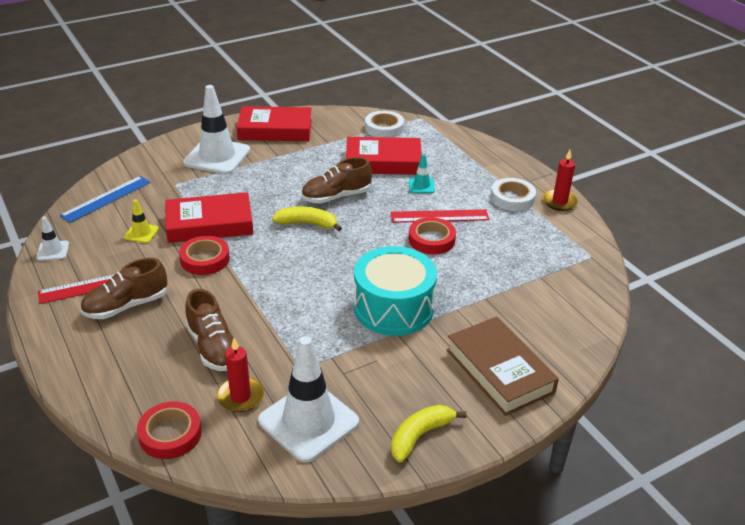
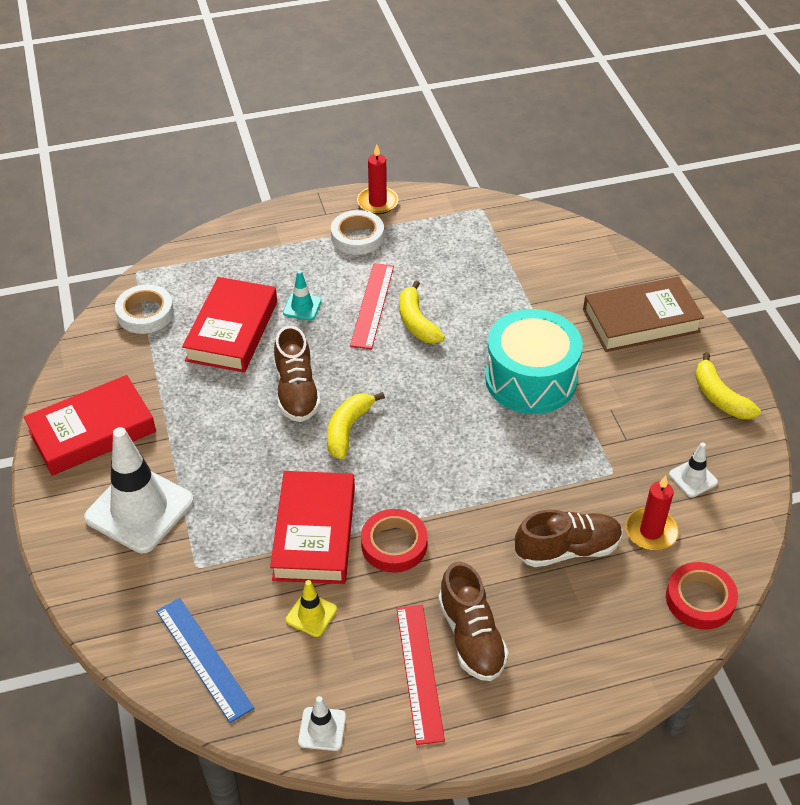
camera: 75 degrees left, 10 degrees up
red book [237,106,312,141] -> red book turned 45 degrees clockwise [24,375,156,476]
white traffic cone [258,336,359,463] -> white traffic cone [669,442,718,497], size x0.45
red tape [408,217,456,255] -> yellow banana [399,281,445,344]

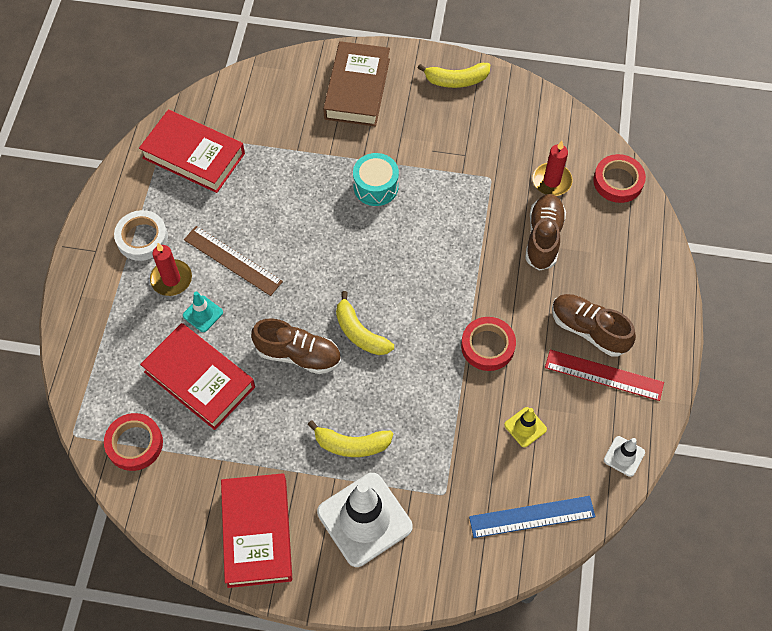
camera: 65 degrees left, 15 degrees up
white tape [115,285,174,334] -> red tape [104,413,163,471]
red book [270,471,355,584] -> red book moved to [139,110,245,193]
red ruler [350,263,394,349] -> brown ruler [184,226,283,296]
red candle [357,144,399,214] -> red candle moved to [150,243,192,296]
yellow banana [399,281,445,344] -> yellow banana moved to [308,420,393,457]
brown shoe [438,561,509,681] -> brown shoe turned 150 degrees counterclockwise [552,294,636,357]
turquoise drum [485,309,583,414] -> turquoise drum [353,153,399,206], size x0.58
white traffic cone [669,442,718,497] -> none

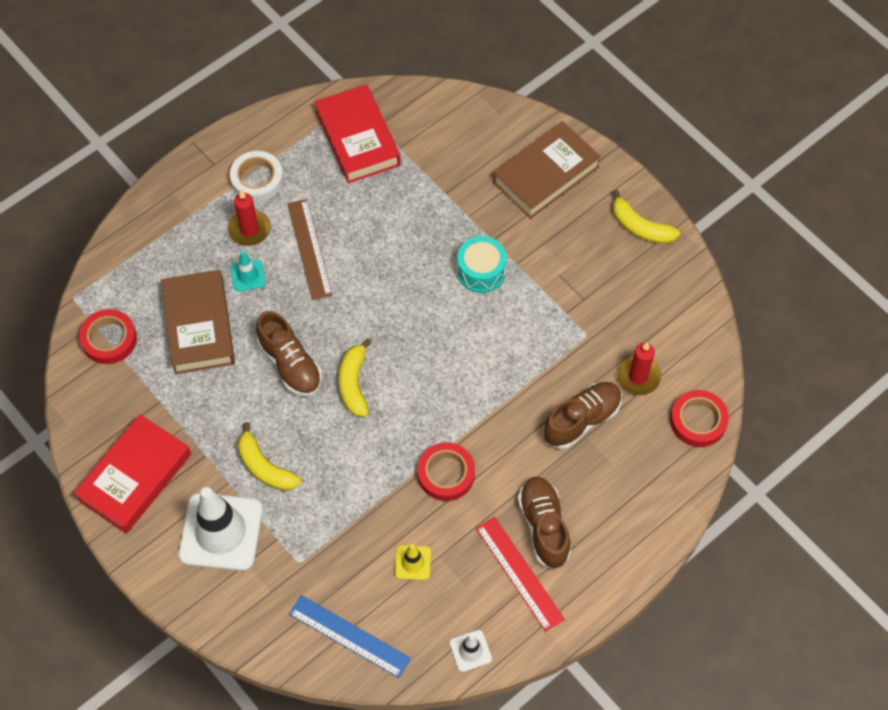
camera: 40 degrees right, 0 degrees up
red book [140,323,255,430] -> brown book [161,270,235,374]

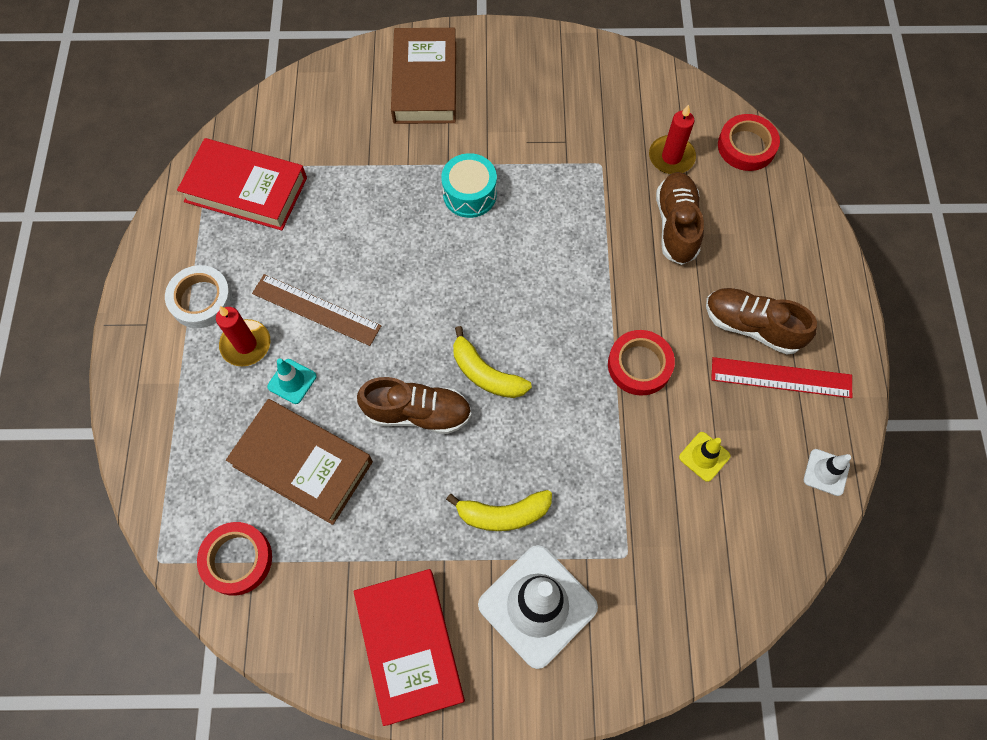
camera: 50 degrees left, 5 degrees up
blue ruler [289,595,411,678] -> none
yellow banana [613,190,680,244] -> none

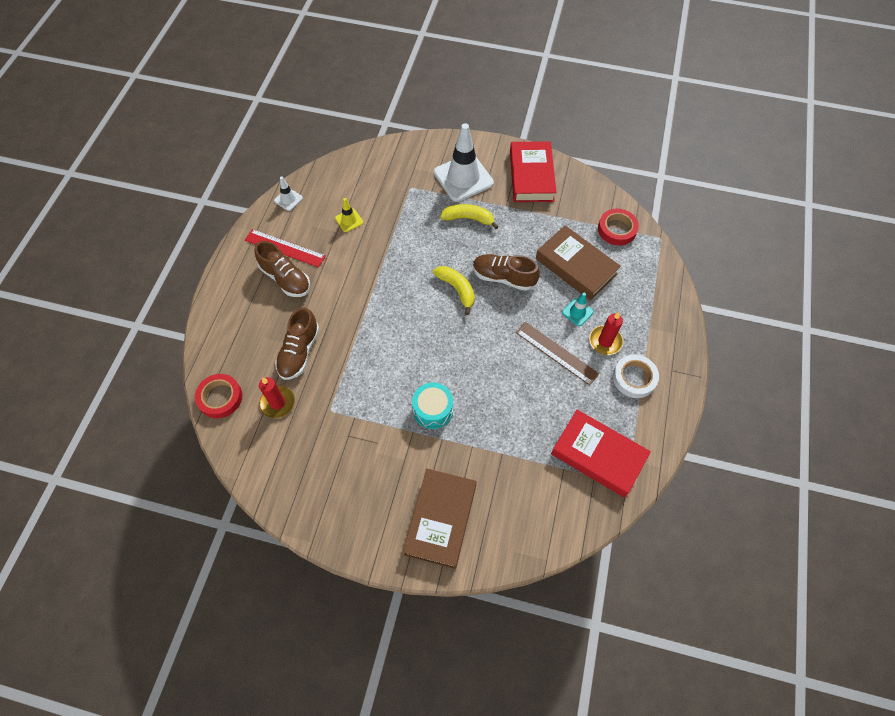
camera: 165 degrees left, 5 degrees down
red tape [608,330,675,396] -> none

